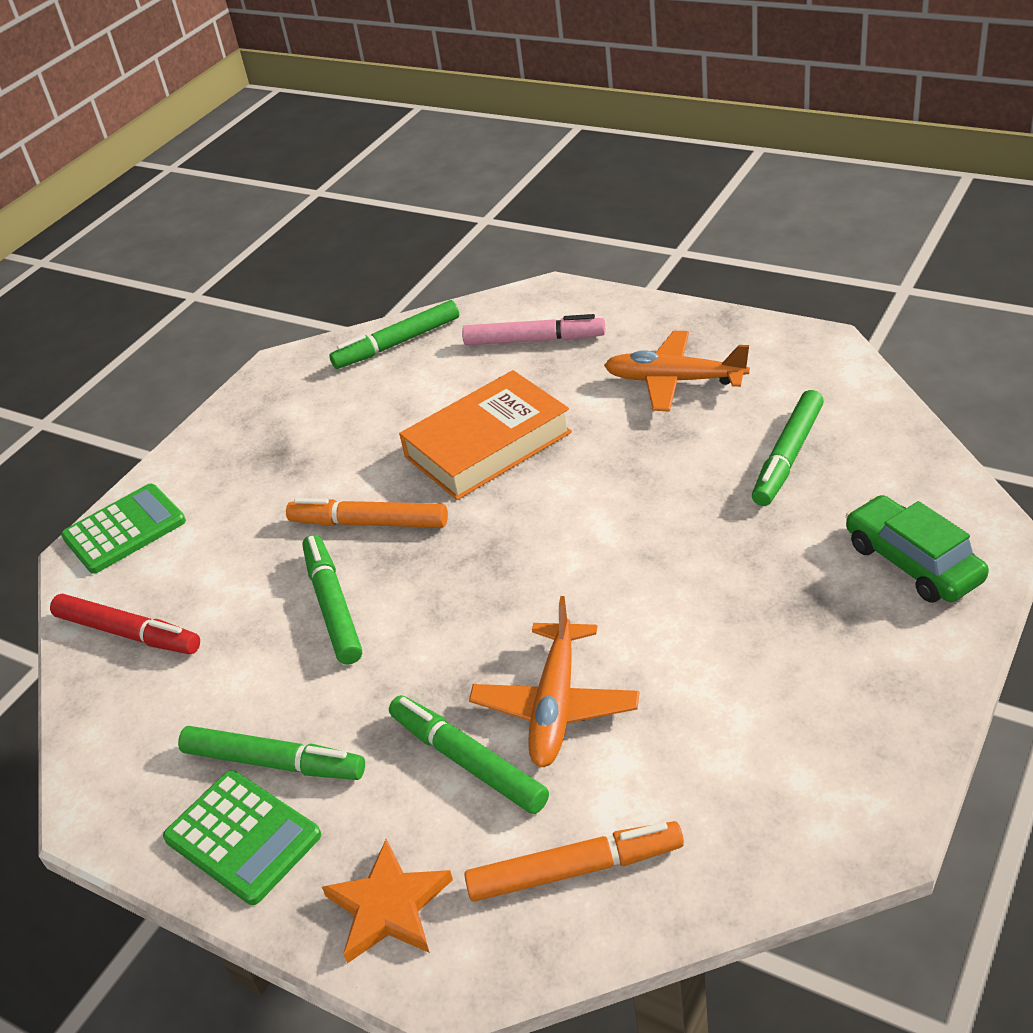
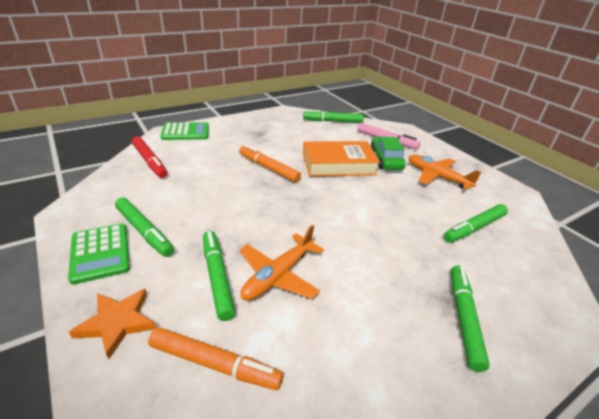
camera: 20 degrees right, 5 degrees down
green marker [302,535,362,665] -> green marker moved to [451,266,490,372]
green car [846,495,989,603] -> green car moved to [370,137,406,170]

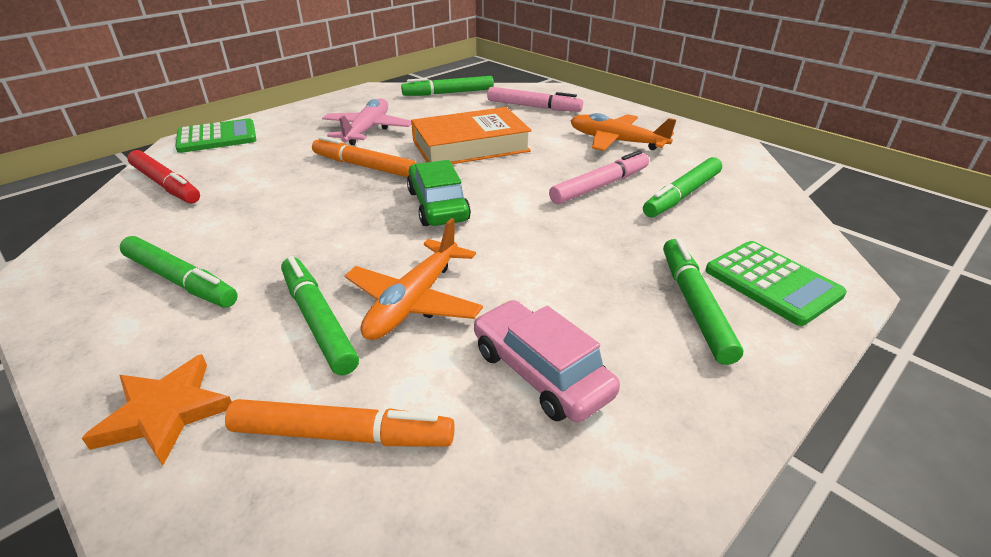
camera: 10 degrees left, 0 degrees up
green calculator [68,224,130,284] -> green calculator moved to [705,241,847,326]
green car [370,137,406,170] -> green car moved to [407,160,471,226]
none -> pink plane [322,98,411,145]
none -> pink car [474,300,620,422]
none -> pink marker [549,150,649,204]

